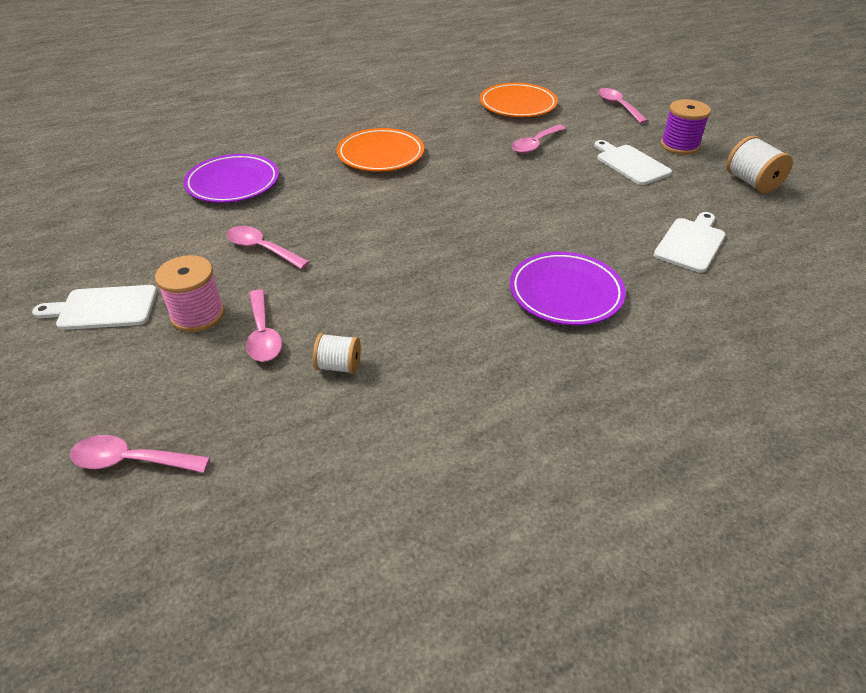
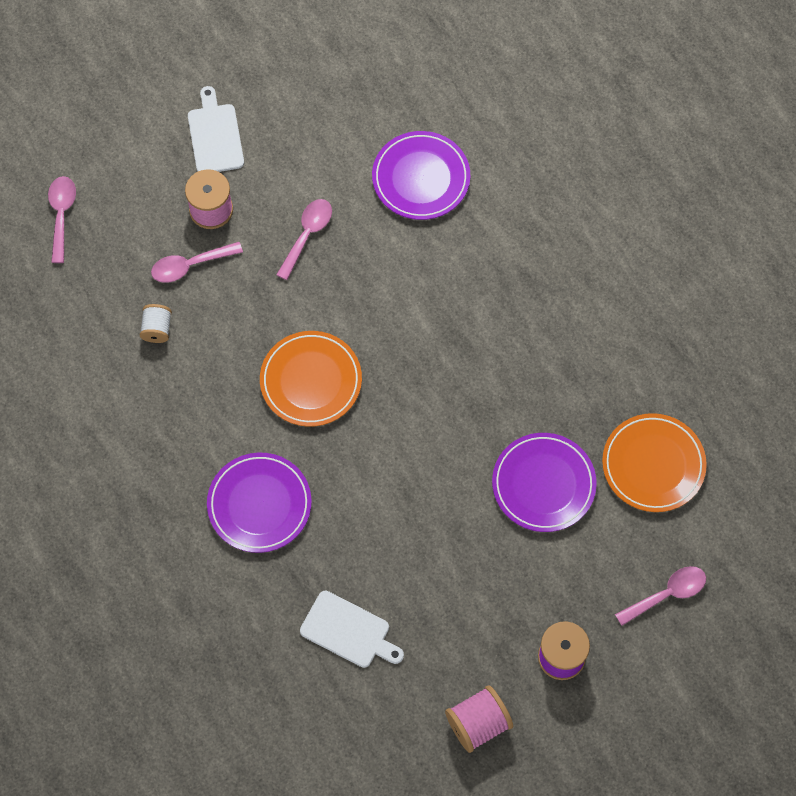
camera: 85 degrees right, 25 degrees up
orange plate [337,128,424,172] -> orange plate moved to [260,331,362,427]
pink spoon [512,125,566,154] -> purple plate [492,433,597,532]
white cutting board [594,140,672,185] -> none
white spool [726,136,793,193] -> pink spool [445,685,513,753]

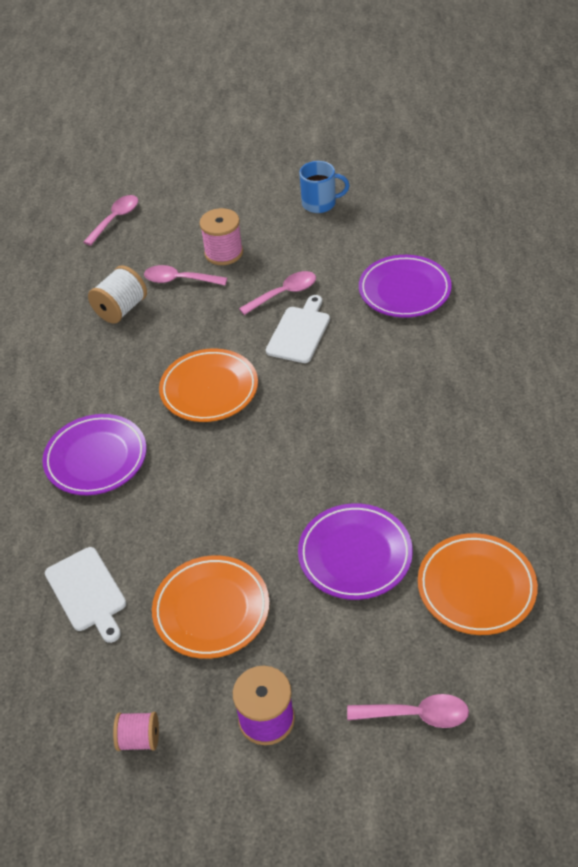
camera: 35 degrees right, 20 degrees down
white spool [140,304,172,343] -> white spool [88,265,147,324], size x1.56
white cutting board [188,86,244,172] -> white cutting board moved to [266,295,330,363]
pink spool [445,685,513,753] -> pink spool [113,712,159,751], size x0.64
none -> orange plate [152,555,270,659]
none -> blue mug [299,161,350,213]

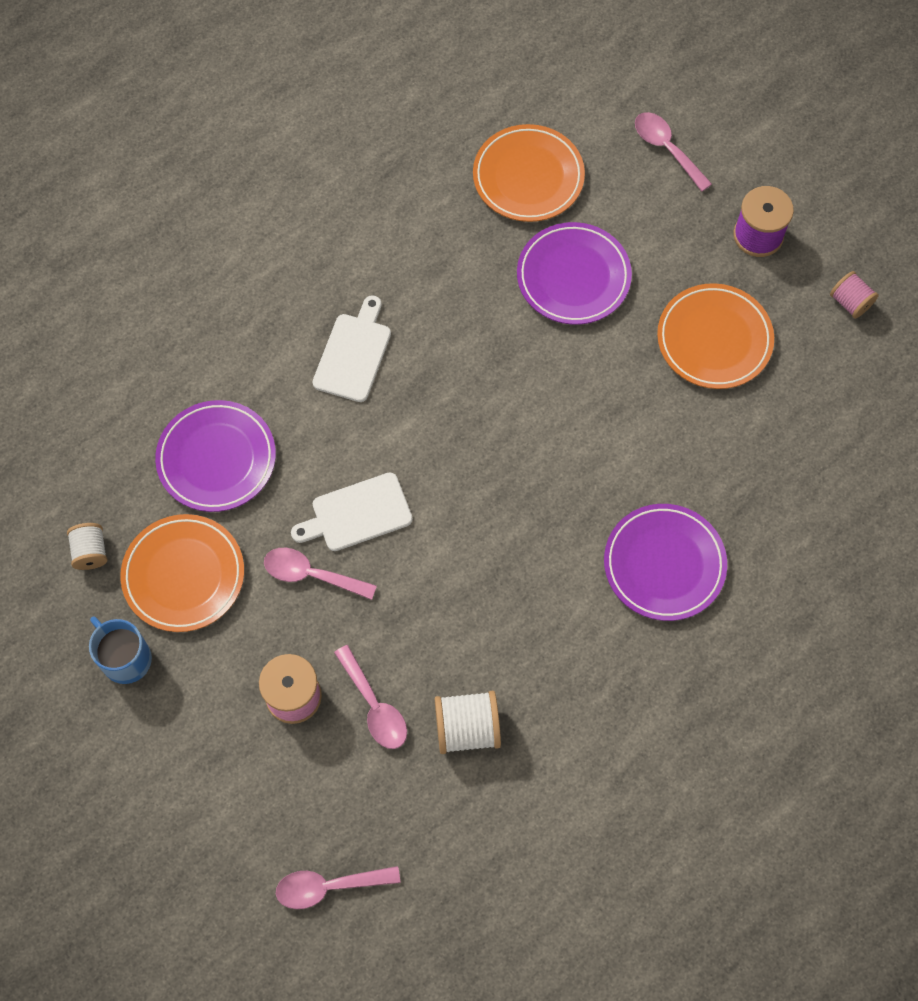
camera: 135 degrees left, 20 degrees up
white cutting board [45,547,126,643] -> white cutting board moved to [312,295,391,402]
orange plate [159,348,258,422] -> orange plate moved to [120,514,244,632]
none -> white spool [67,523,108,570]

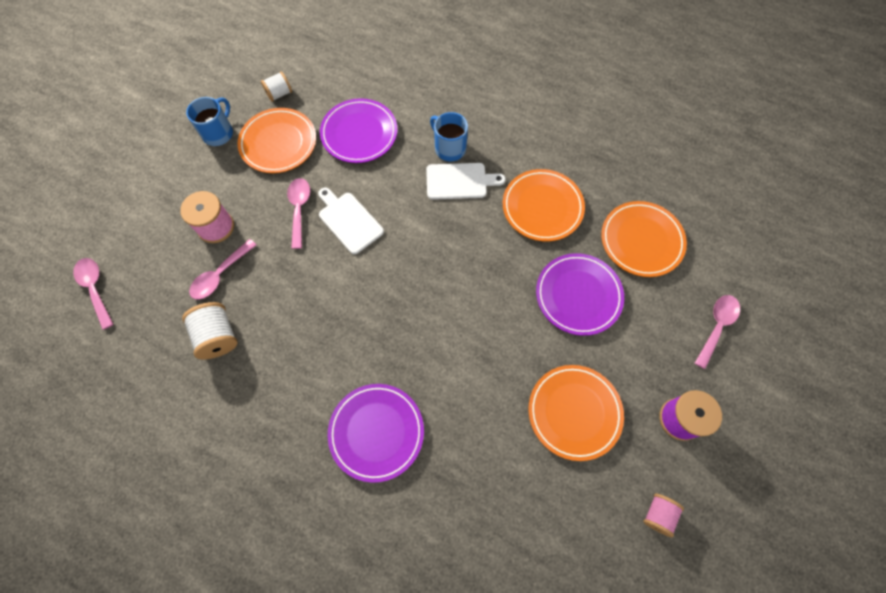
camera: 70 degrees right, 0 degrees up
none -> blue mug [430,112,468,161]
none -> orange plate [503,169,585,241]

